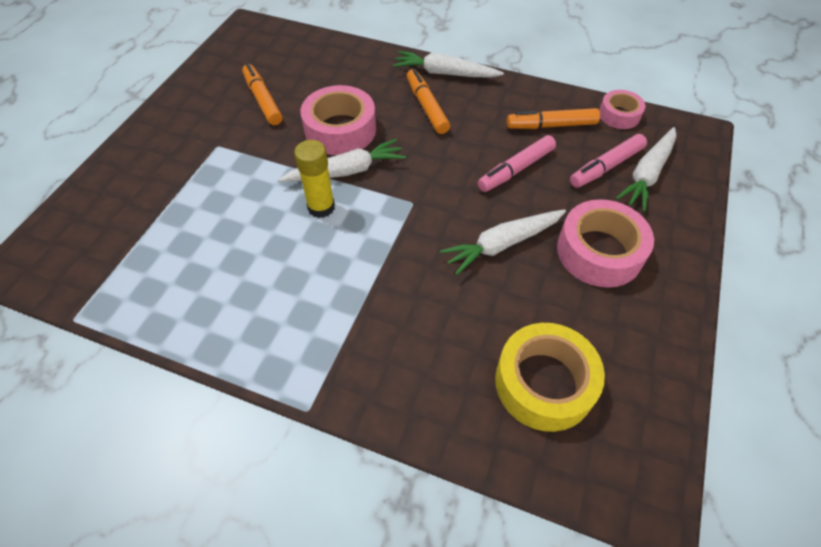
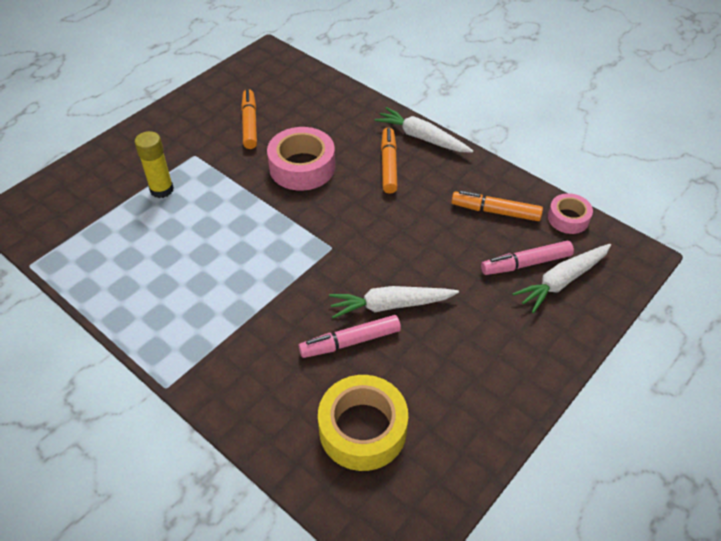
camera: 20 degrees right, 5 degrees down
white carrot [278,139,406,182] -> none
yellow glue stick [294,140,335,218] -> yellow glue stick moved to [135,131,174,198]
pink marker [478,135,556,192] -> pink marker moved to [299,315,401,358]
pink tape [557,199,654,288] -> none

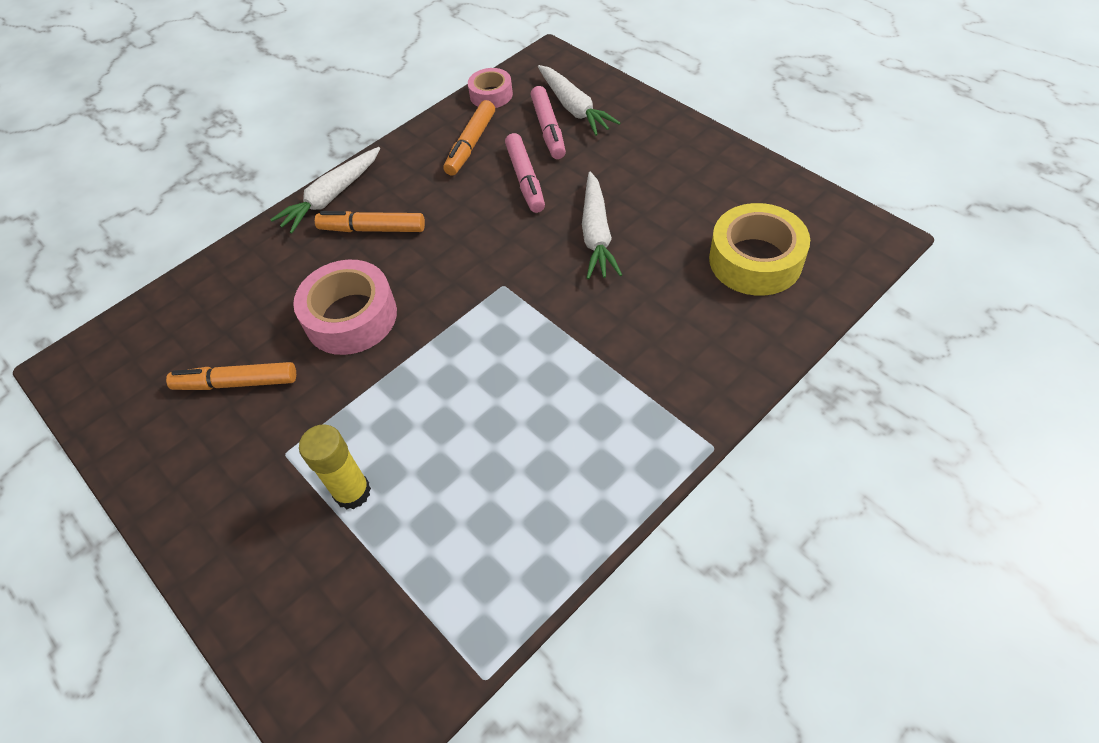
camera: 80 degrees left, 5 degrees up
pink marker [299,315,401,358] -> pink marker moved to [505,133,545,213]

